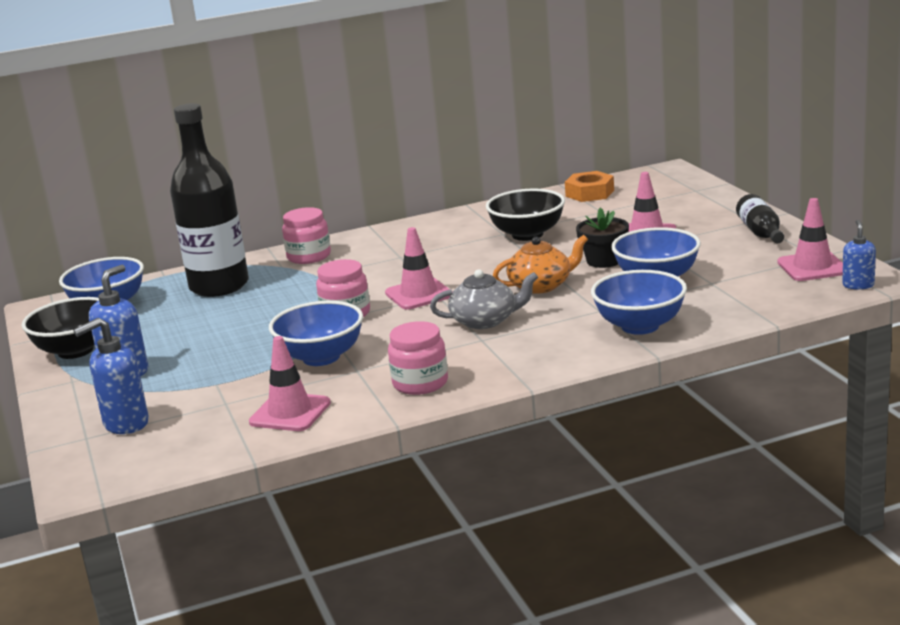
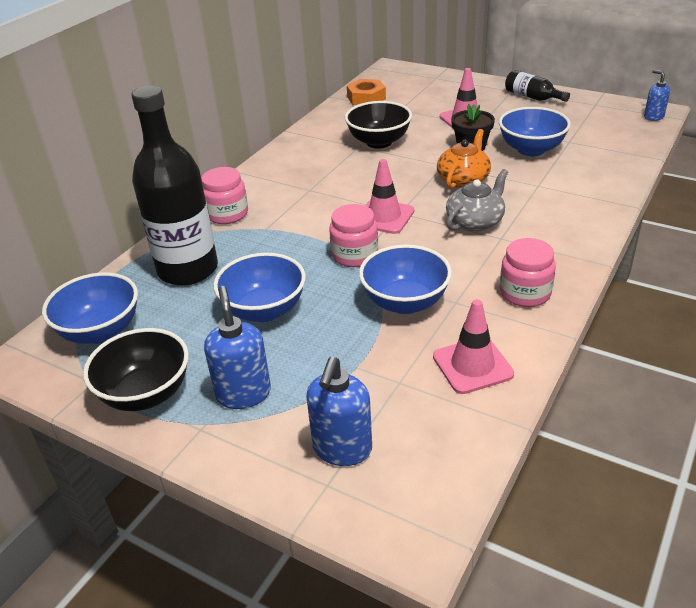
camera: 40 degrees left, 15 degrees up
blue bowl [591,270,687,335] -> blue bowl moved to [213,253,306,322]
pink traffic cone [777,198,843,281] -> none

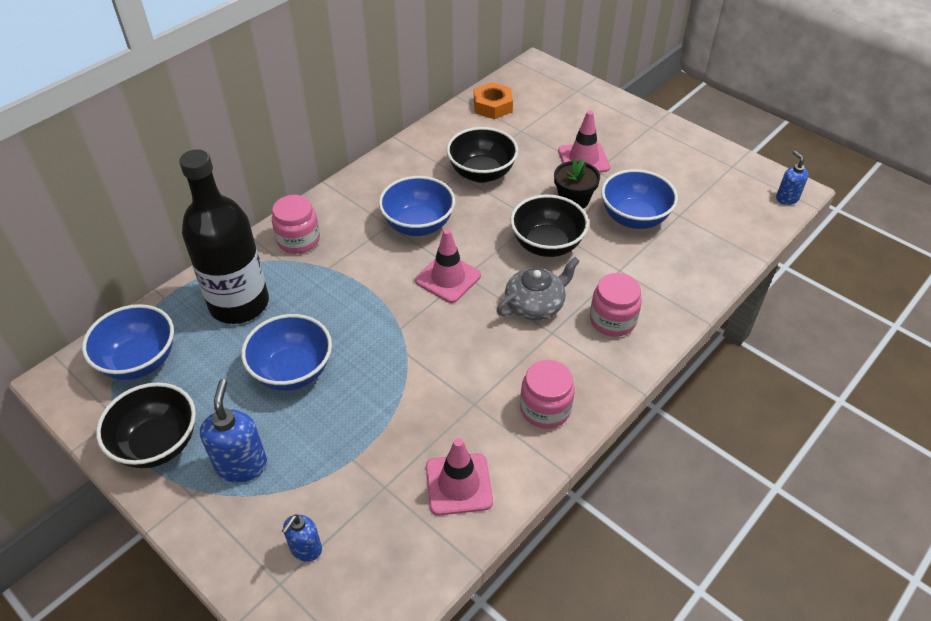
camera: 10 degrees right, 10 degrees up
blue soap dispenser [306,357,372,466] -> blue soap dispenser [282,514,322,562], size x0.62
pink jar [329,204,378,267] -> pink jar moved to [590,273,642,336]
blue bowl [359,245,452,314] -> blue bowl moved to [379,176,455,236]
orange teapot [437,129,491,189] -> black bowl [510,195,589,257]
black bottle [505,70,570,102] -> none

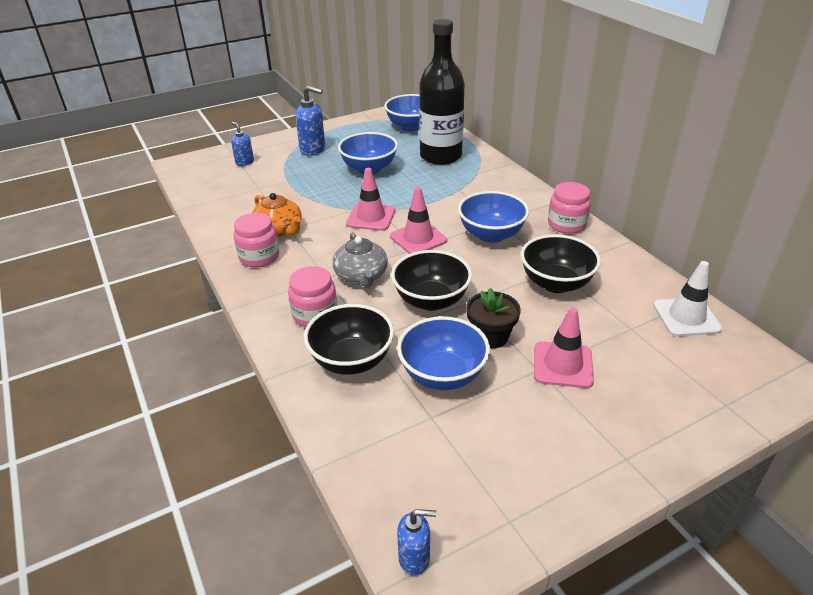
camera: 110 degrees right, 10 degrees down
black bowl [96,382,196,468] -> black bowl moved to [304,304,394,375]
pink jar [272,195,320,254] -> pink jar moved to [548,182,591,234]
pink traffic cone [426,438,493,515] -> pink traffic cone moved to [346,168,395,231]
orange nut [474,82,513,119] -> white traffic cone [653,261,722,337]
none -> orange teapot [252,193,302,237]

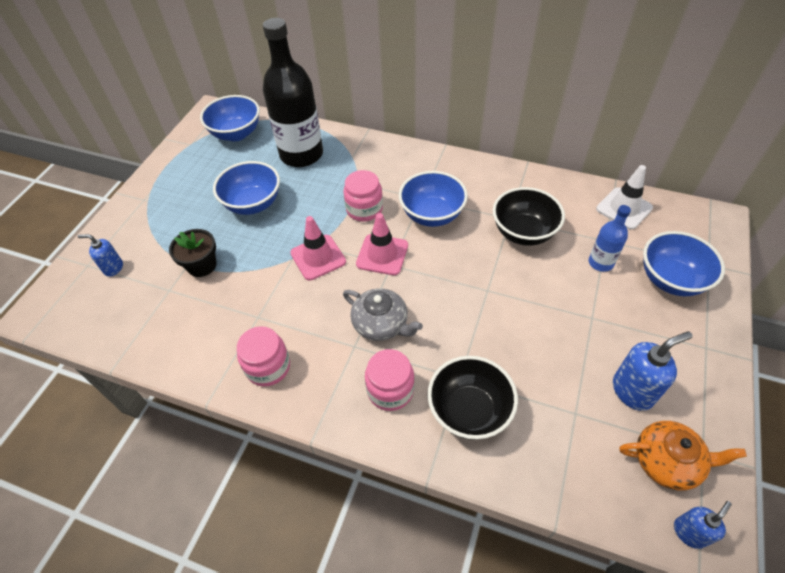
camera: 40 degrees left, 15 degrees up
orange teapot [252,193,302,237] -> orange teapot moved to [619,421,747,491]
blue soap dispenser [295,86,325,156] -> blue soap dispenser moved to [613,331,693,411]
black bowl [391,250,472,311] -> none
blue bowl [397,316,490,390] -> blue bowl moved to [643,231,725,296]
black flower pot [466,288,521,348] -> black flower pot moved to [169,229,216,277]
pink traffic cone [534,307,594,388] -> none
pink jar [548,182,591,234] -> pink jar moved to [343,170,383,222]
none -> blue bottle [589,205,631,272]

